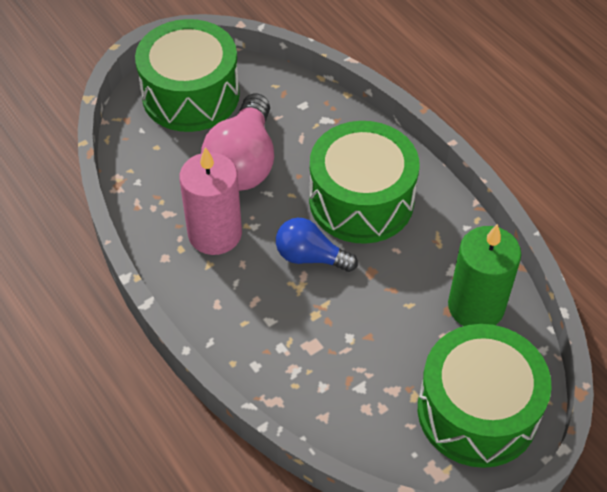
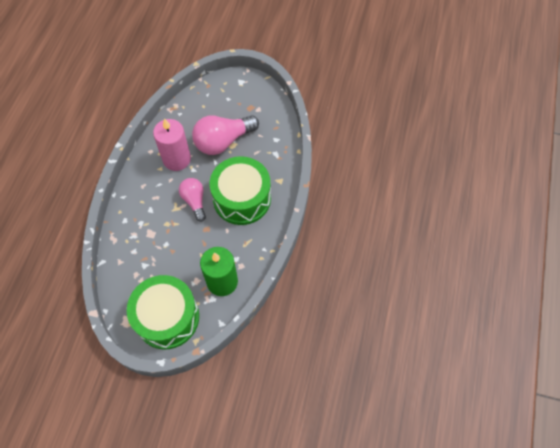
camera: 50 degrees right, 10 degrees up
green drum [135,19,240,132] -> none
blue light bulb [276,218,358,272] -> pink light bulb [179,178,206,222]

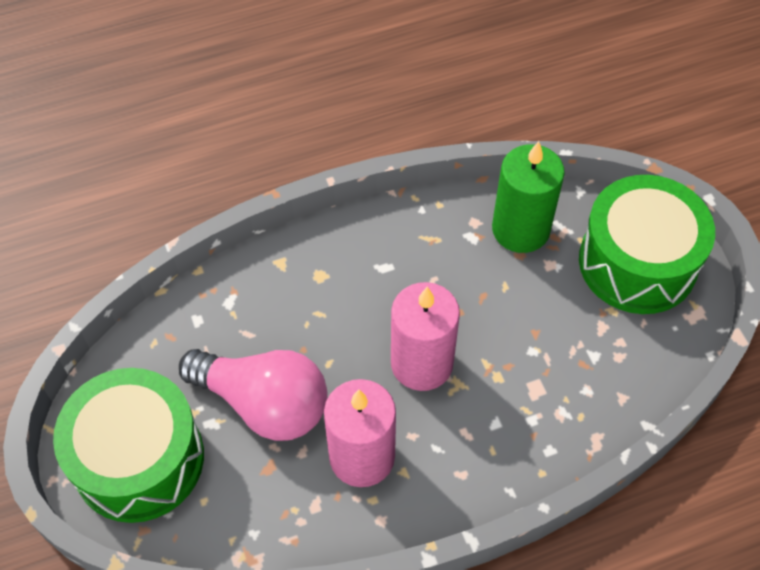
camera: 125 degrees left, 5 degrees down
pink light bulb [179,178,206,222] -> pink candle [391,282,460,391]
green drum [210,156,271,225] -> green drum moved to [53,368,204,523]

